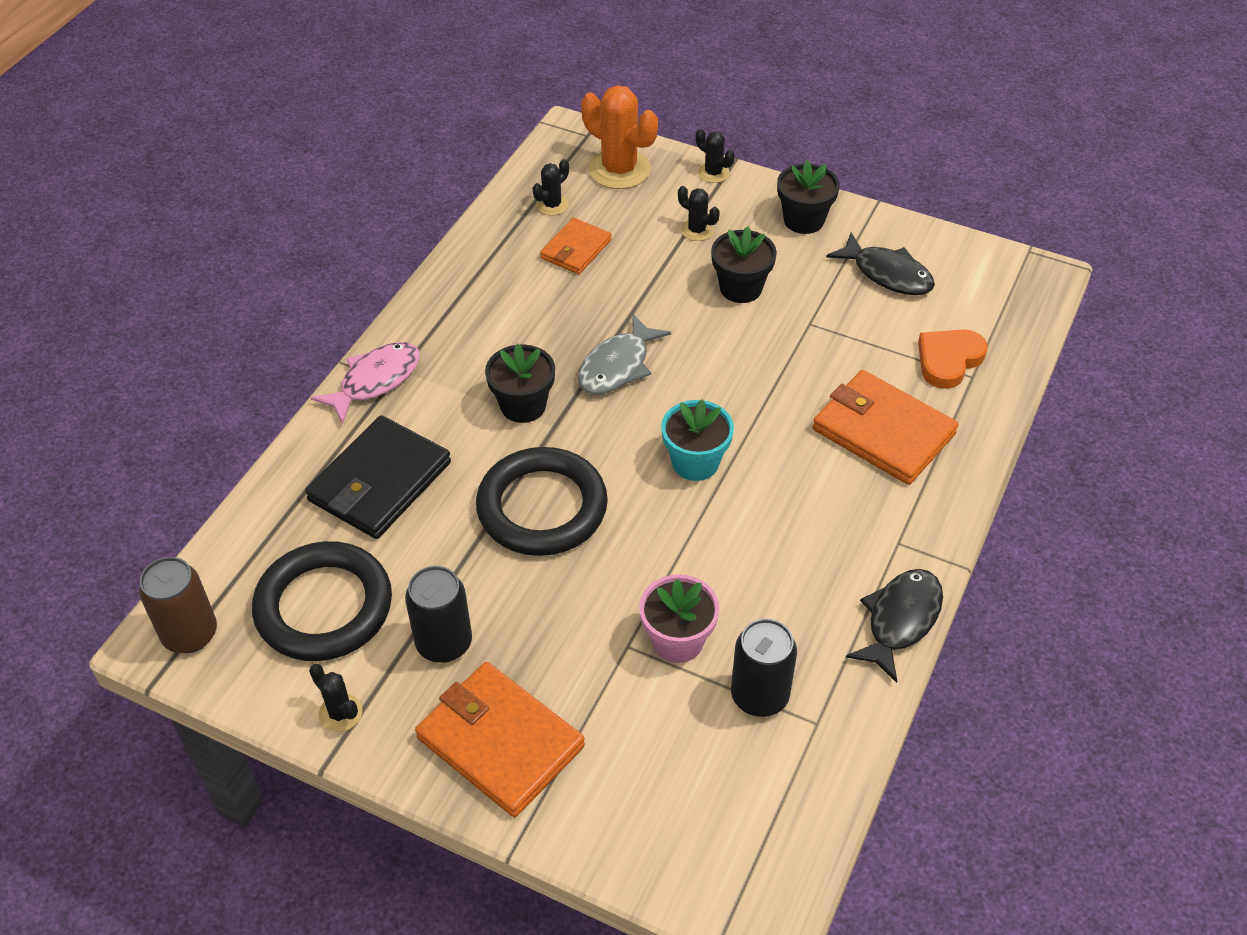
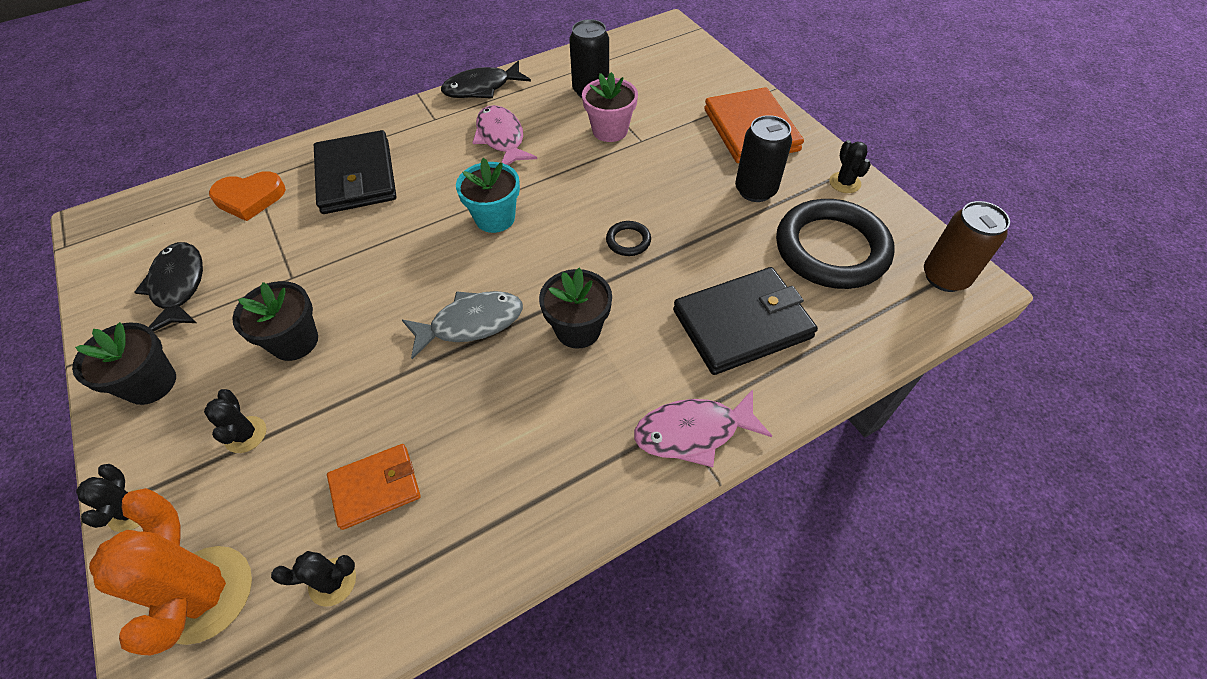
camera: 145 degrees left, 5 degrees up
black ring [476,447,608,556] -> black ring [606,221,651,256], size x0.40
orange wallet [813,370,958,485] -> black wallet [314,130,396,214]
none -> pink fish [472,105,537,165]

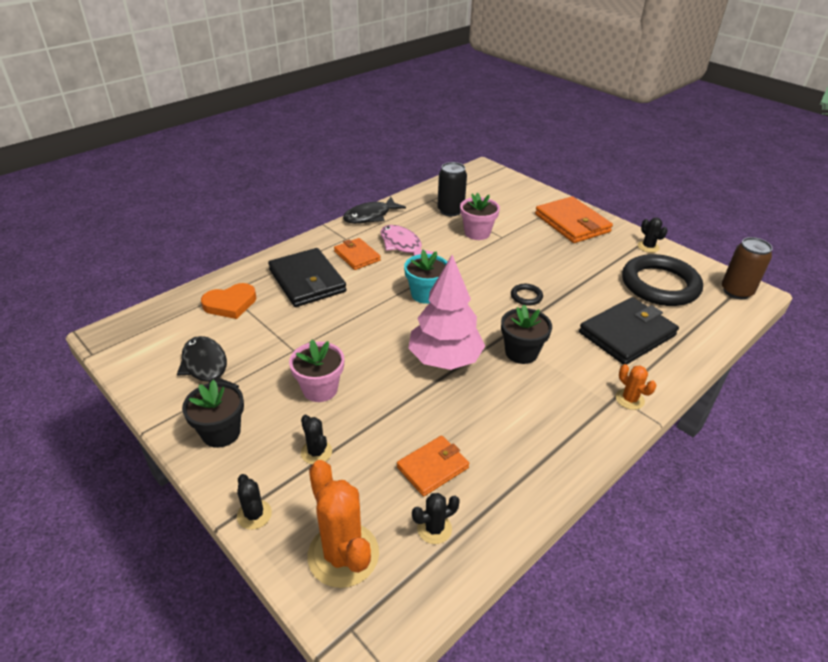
camera: 15 degrees left, 15 degrees down
black flower pot [232,281,318,361] -> pink flower pot [289,340,344,402]
grey fish [402,291,523,359] -> pink tree [408,255,485,370]
pink fish [634,389,772,467] -> orange cactus [616,364,656,410]
black can [735,115,792,202] -> none
none -> orange wallet [334,238,381,270]

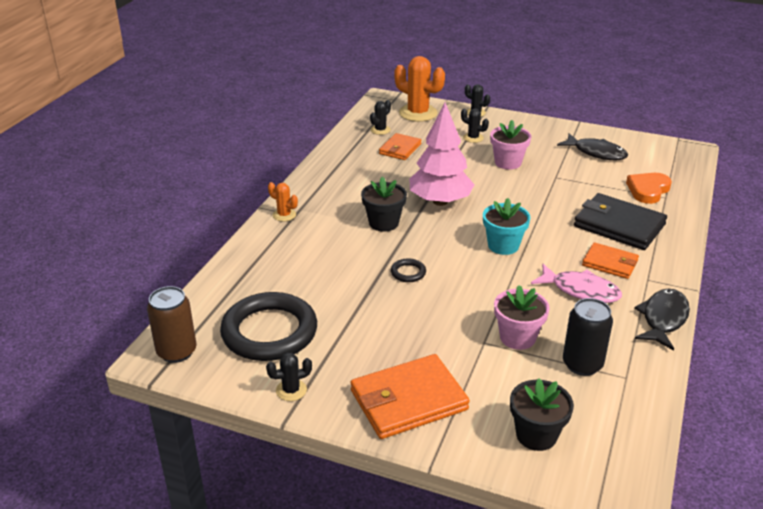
camera: 155 degrees right, 5 degrees down
black flower pot [182,380,244,448] -> black flower pot moved to [510,378,574,451]
orange wallet [535,196,613,243] -> orange wallet turned 60 degrees counterclockwise [350,354,470,439]
black wallet [579,297,679,365] -> none
black cactus [638,218,668,253] -> black cactus turned 60 degrees counterclockwise [266,353,312,401]

